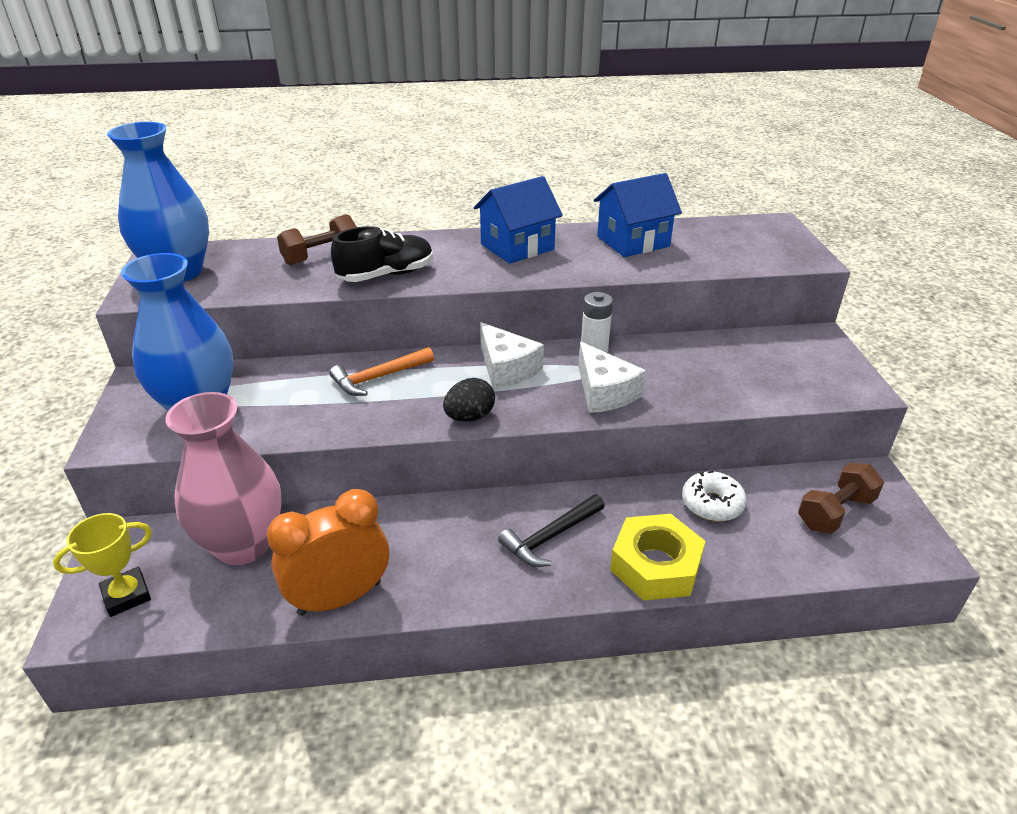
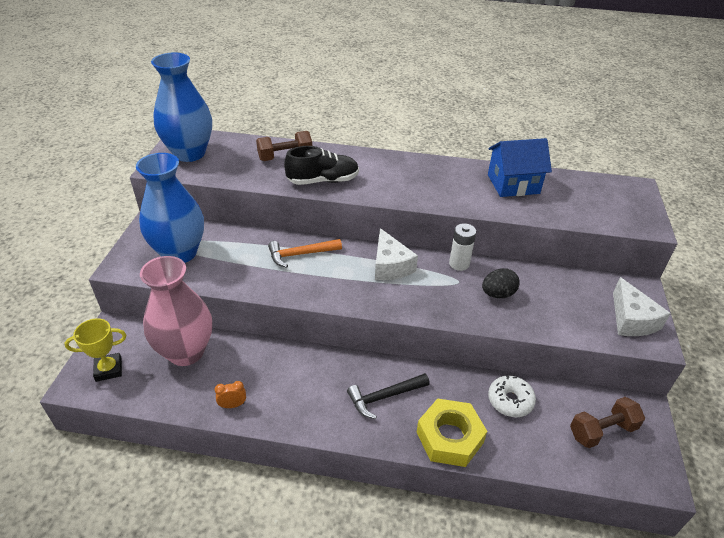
camera: 15 degrees right, 5 degrees up
orange clock [267,489,389,616] -> orange clock [215,381,246,408], size x0.40
black egg [443,378,495,422] -> black egg moved to [482,268,520,298]
blue house [474,176,563,264] -> none
white cheese [578,342,646,413] -> white cheese moved to [613,277,671,336]

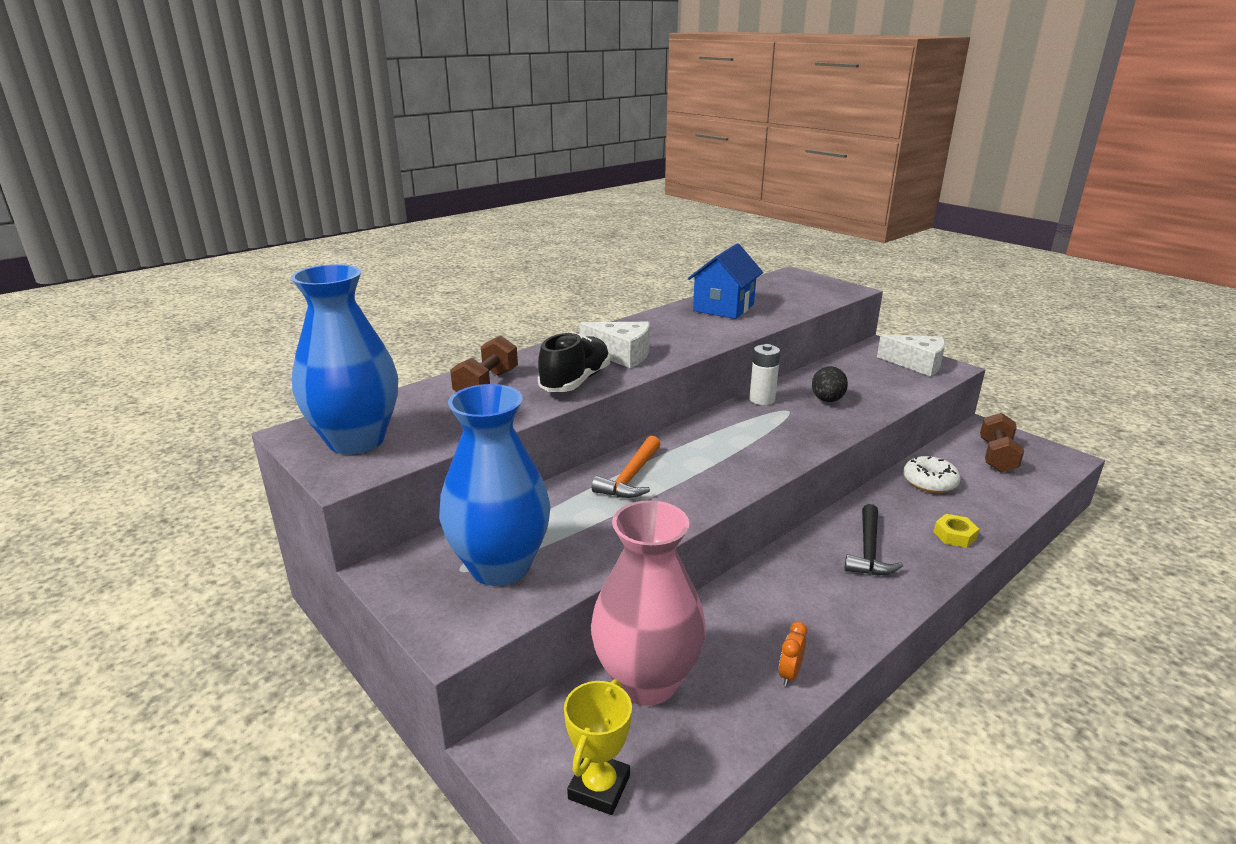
camera: 50 degrees left, 15 degrees down
white cheese [375,228,418,280] -> white cheese moved to [579,322,650,368]
yellow nut [416,398,487,467] -> yellow nut [934,514,979,548], size x0.49

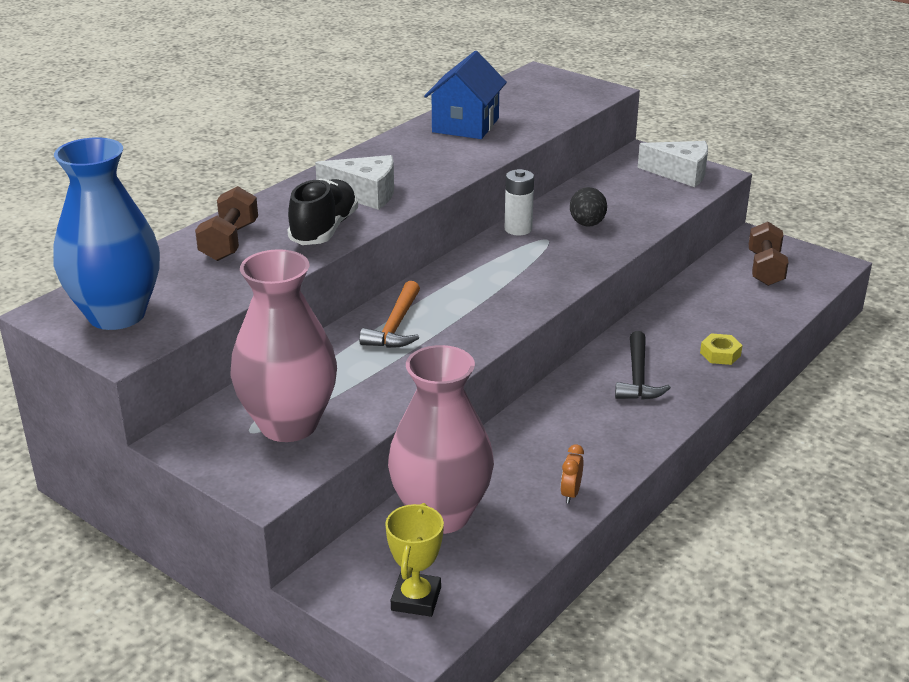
camera: 10 degrees left, 5 degrees up
blue vase [439,384,551,586] -> pink vase [230,249,337,442]
white donut [903,456,961,493] -> none

